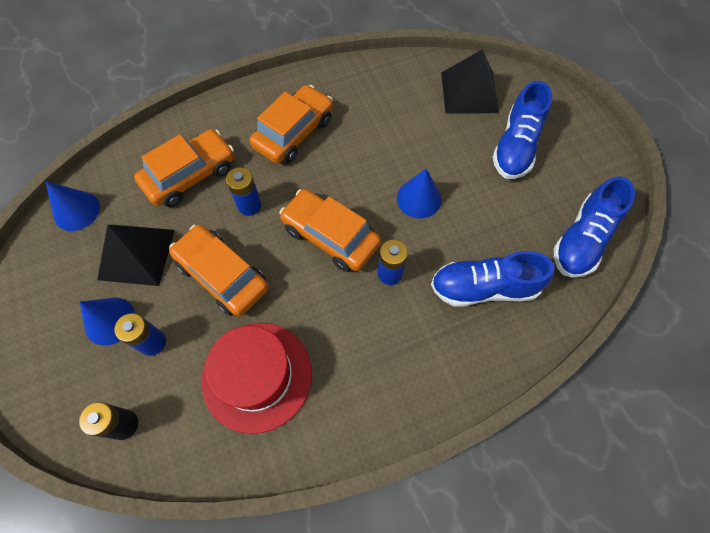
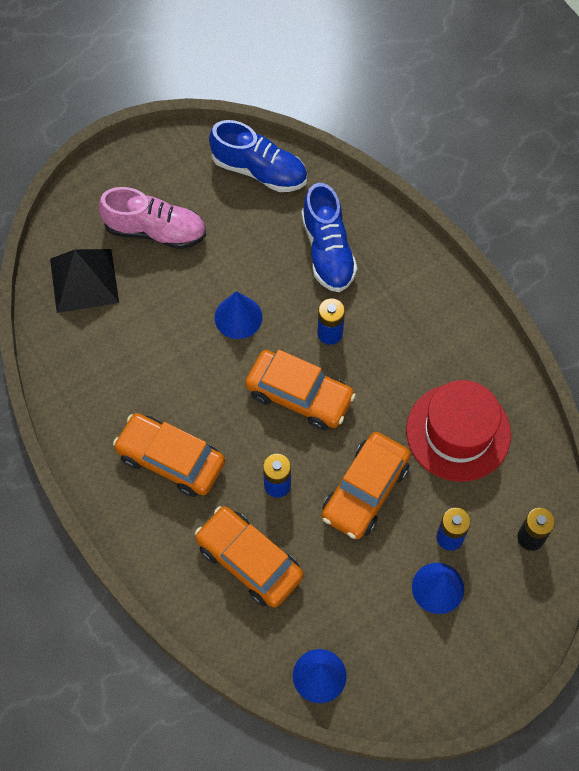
camera: 100 degrees left, 0 degrees up
black pyramid [97,225,175,286] -> none
orange car [279,189,381,272] -> orange car turned 90 degrees counterclockwise [245,349,356,430]
blue shoe [492,81,552,179] -> pink shoe [99,187,206,249]

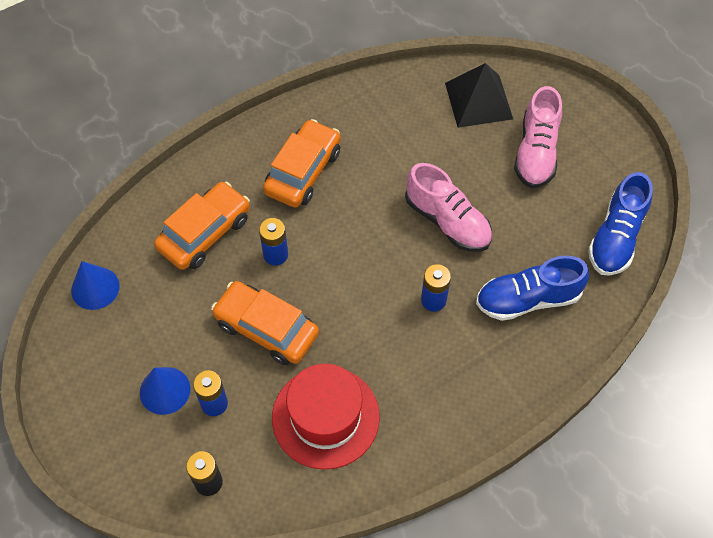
camera: 90 degrees right, 5 degrees down
blue cone [215,291,262,339] -> pink shoe [405,163,492,252]
orange car [245,349,356,430] -> none

